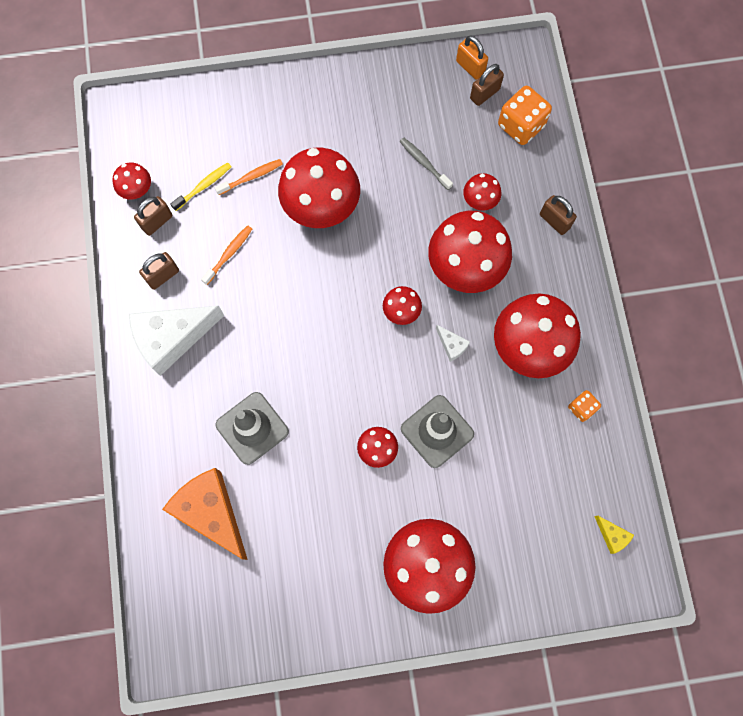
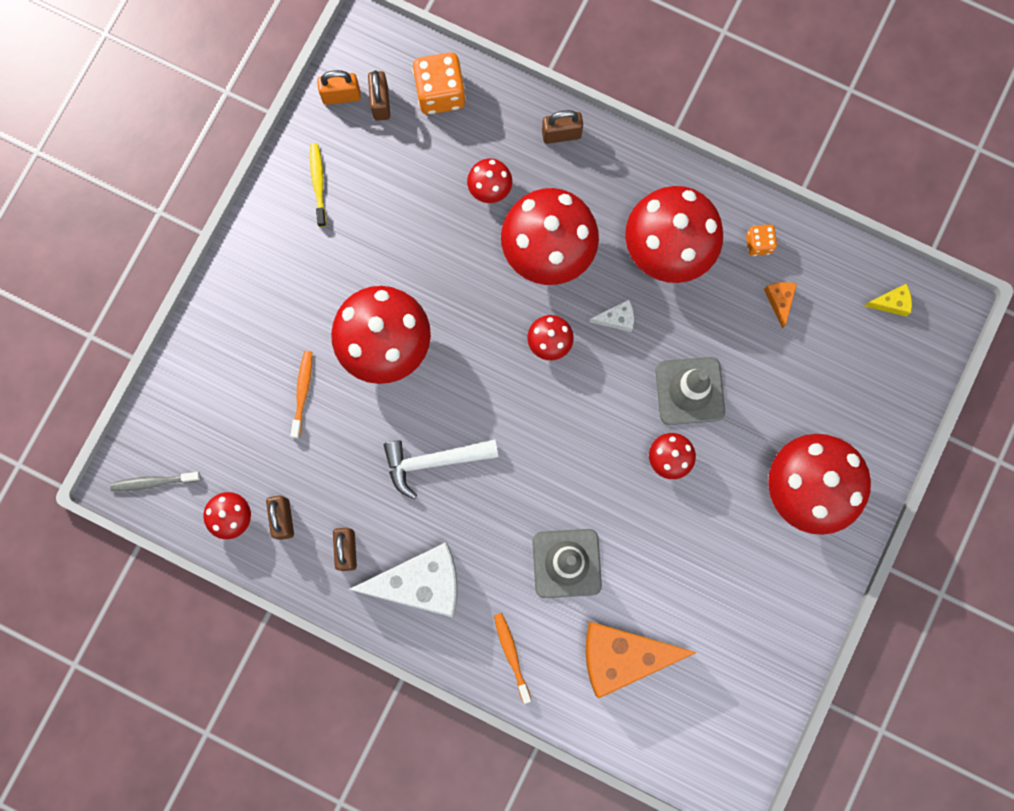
camera: 55 degrees left, 5 degrees up
white cheese [129,306,224,376] -> white cheese turned 105 degrees counterclockwise [348,542,458,617]
yellow toothbrush [170,162,231,211] -> yellow toothbrush moved to [310,143,326,227]
orange toothbrush [201,225,252,285] -> orange toothbrush moved to [494,613,531,704]
grey toothbrush [399,137,453,190] -> grey toothbrush moved to [110,472,201,491]
none -> white hammer [384,439,498,499]
none -> orange cheese [764,282,797,328]

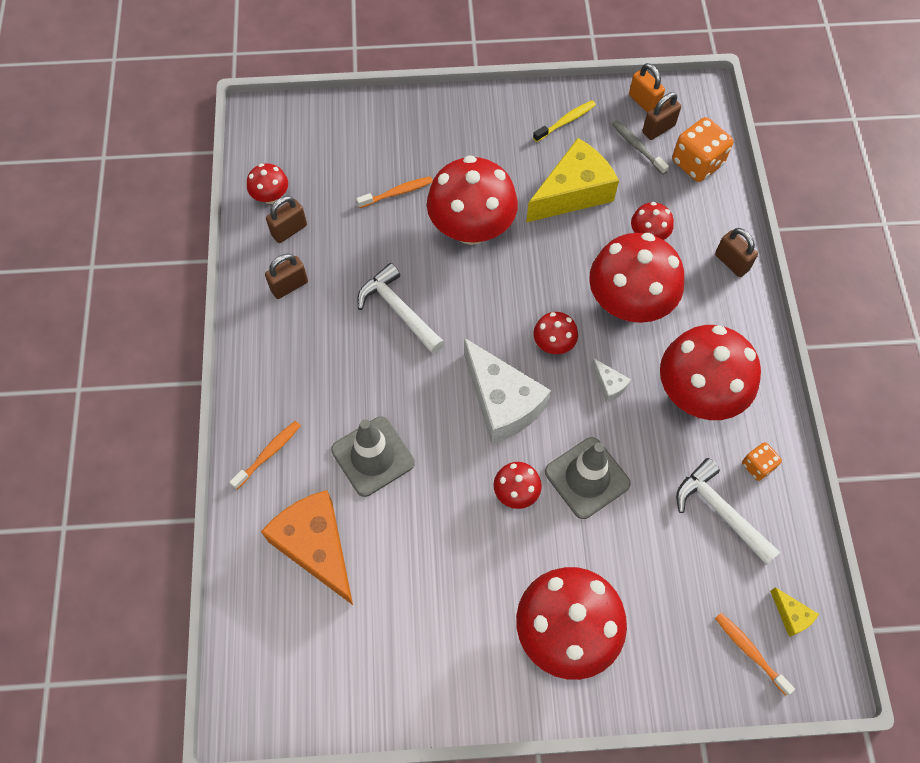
camera: 60 degrees right, 15 degrees down
grey toothbrush [110,472,201,491] -> grey toothbrush moved to [612,120,669,175]
white cheese [348,542,458,617] -> white cheese moved to [464,338,551,444]
orange cheese [764,282,797,328] -> white hammer [676,458,780,565]
none -> yellow cheese [526,138,619,223]
none -> orange toothbrush [715,613,795,695]

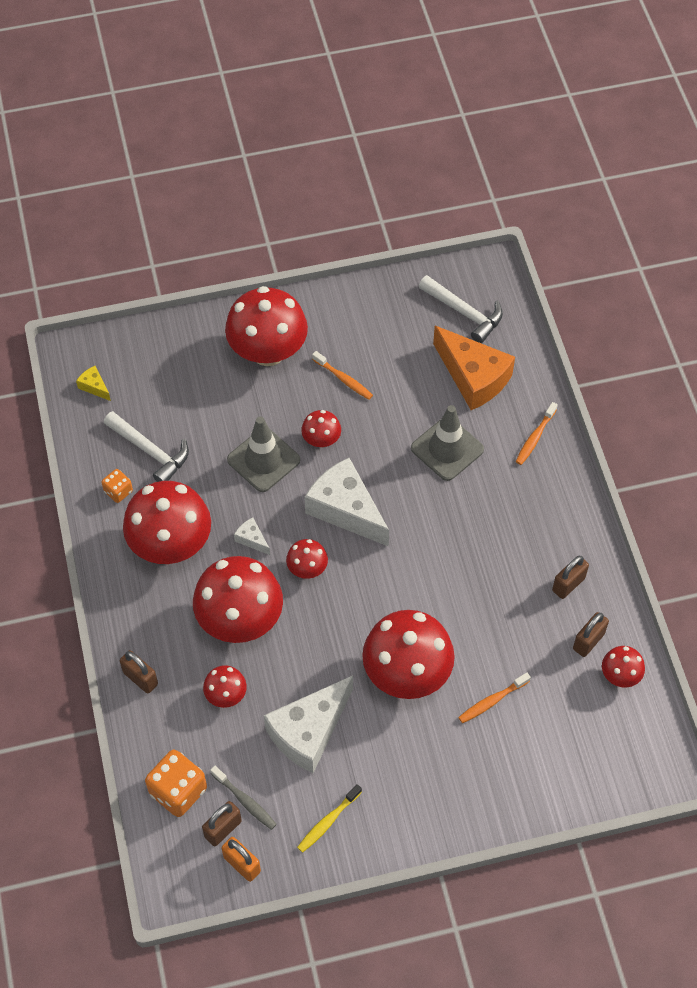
camera: 170 degrees right, 5 degrees down
white hammer [357,263,445,354] -> white hammer moved to [419,275,503,343]
yellow cheese [526,138,619,223] -> white cheese [264,675,353,773]
orange toothbrush [715,613,795,695] -> orange toothbrush moved to [312,351,373,400]

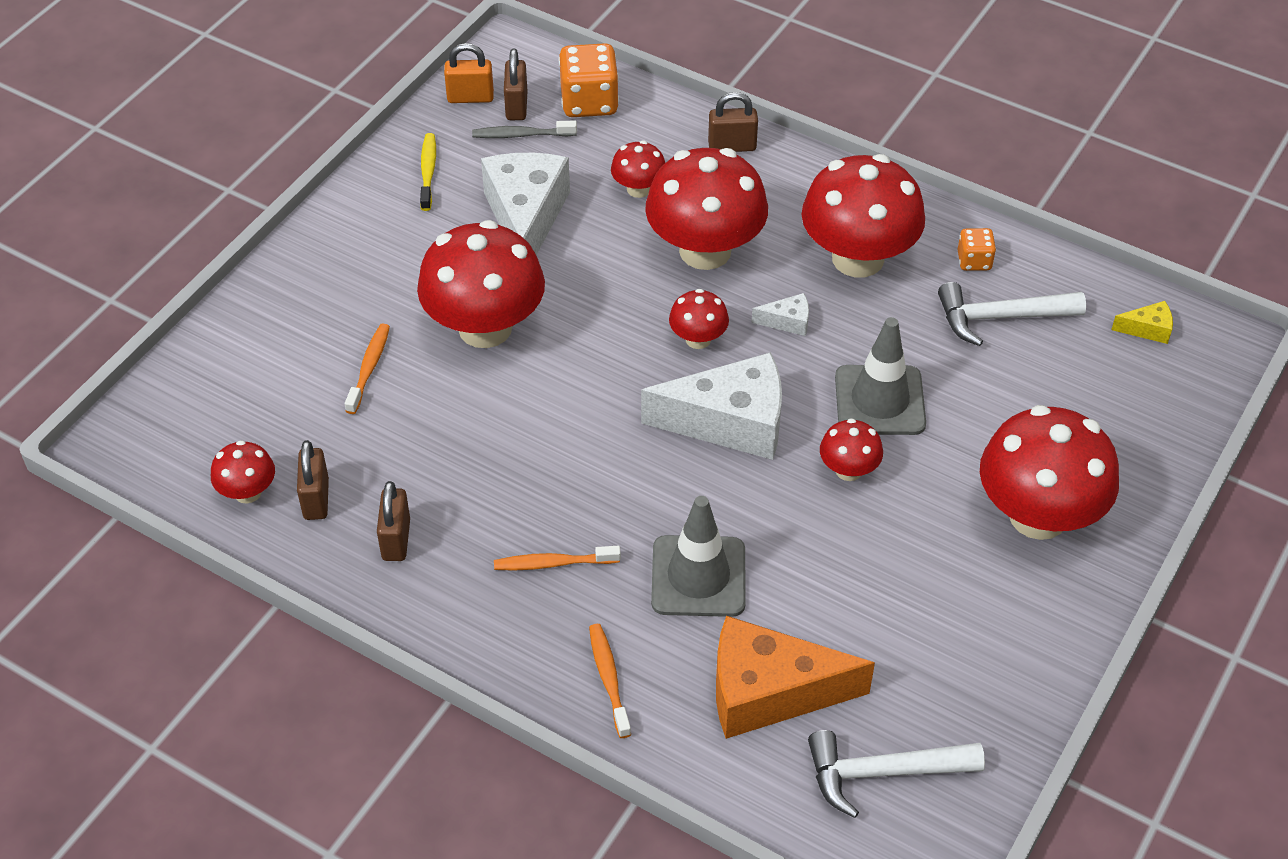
camera: 135 degrees right, 10 degrees down
orange toothbrush [312,351,373,400] -> orange toothbrush moved to [494,546,621,571]

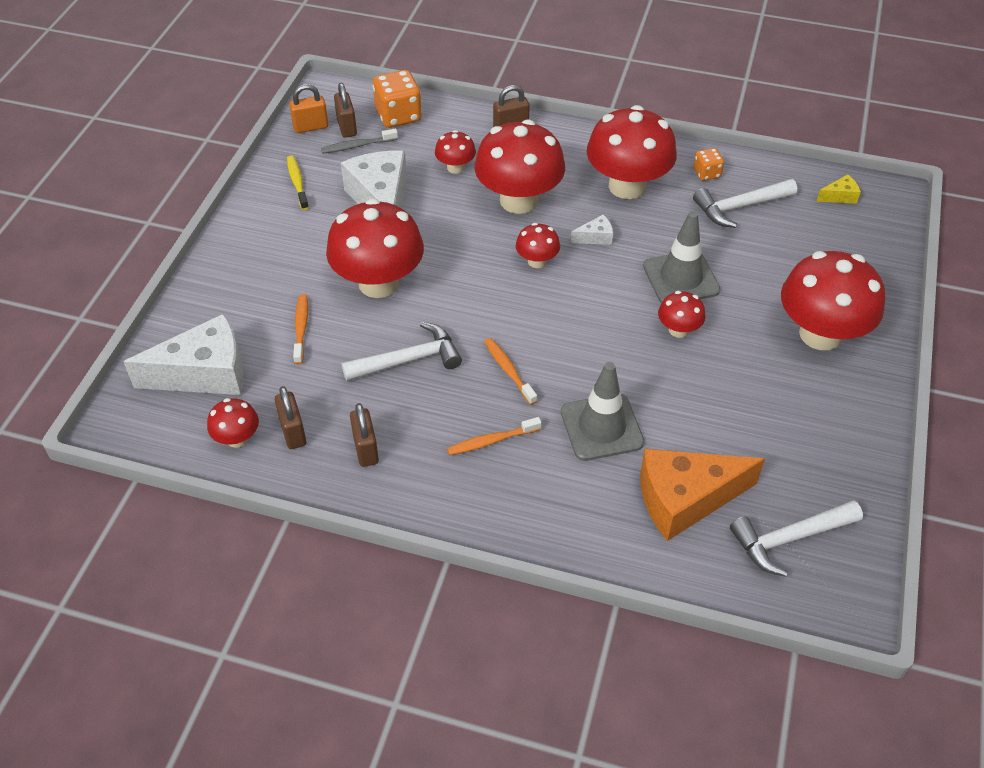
camera: 15 degrees left, 0 degrees up
orange toothbrush [589,624,631,738] -> orange toothbrush moved to [484,338,537,405]
white cheese [641,352,782,460] -> white cheese moved to [123,314,243,395]
none -> white hammer [341,322,462,381]

